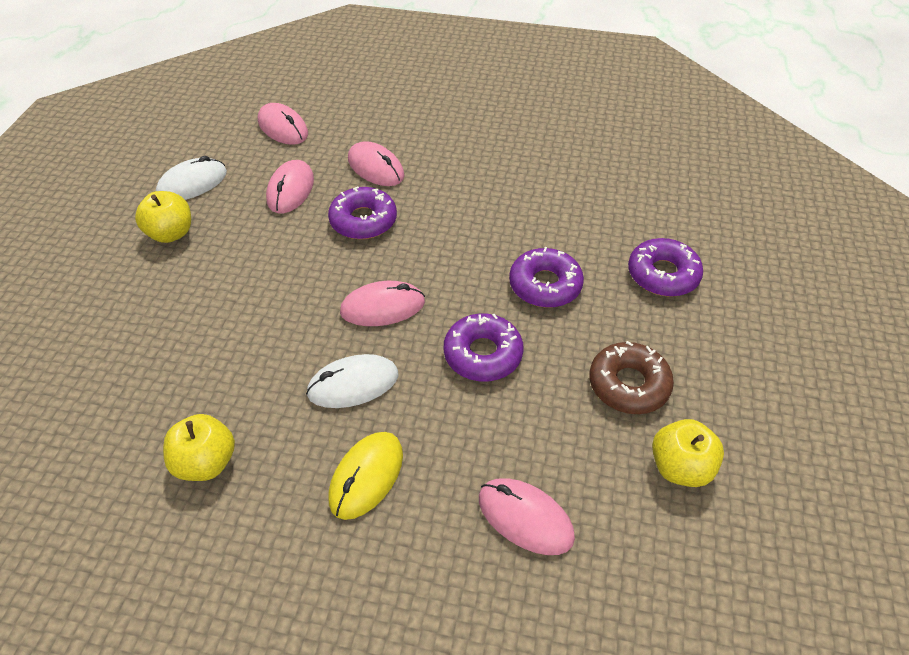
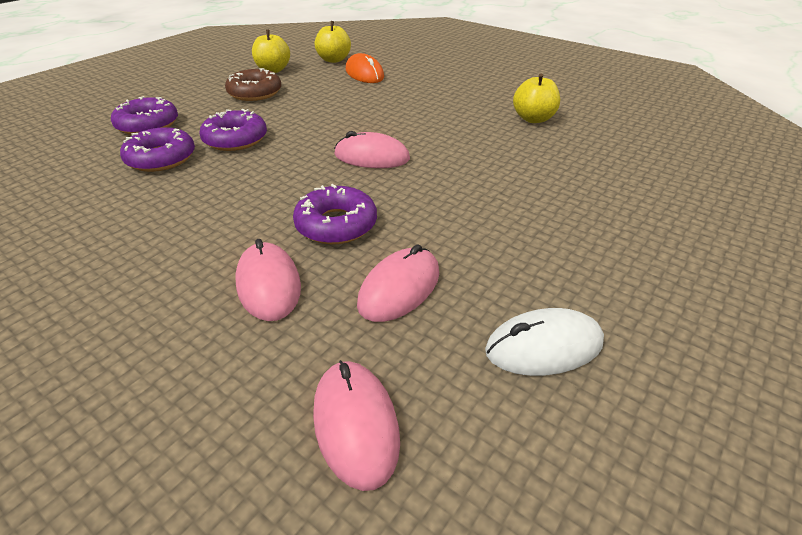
camera: 155 degrees left, 10 degrees down
yellow apple [135,191,191,243] -> yellow apple moved to [314,21,351,63]
white mouse [306,354,399,408] -> none
yellow mouse [328,432,403,520] -> none
purple donut [444,313,524,382] -> purple donut moved to [120,127,195,172]
pink mouse [479,478,575,555] -> orange mouse [346,53,384,83]

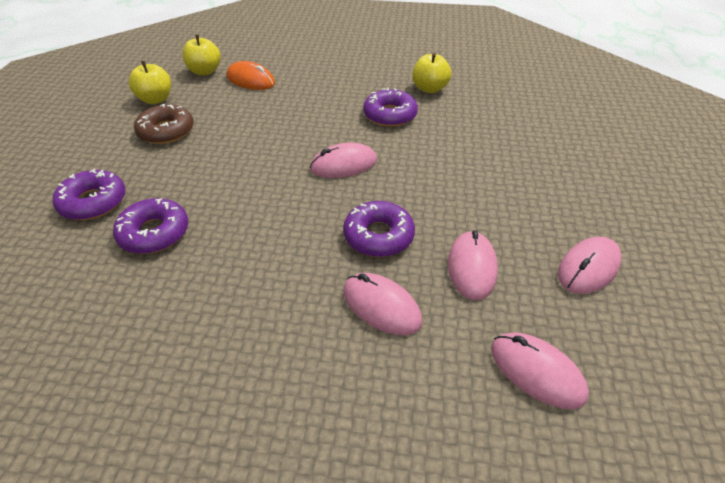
camera: 30 degrees left, 5 degrees up
purple donut [200,109,267,151] -> purple donut moved to [363,88,418,127]
white mouse [485,308,604,376] -> pink mouse [558,237,622,294]

